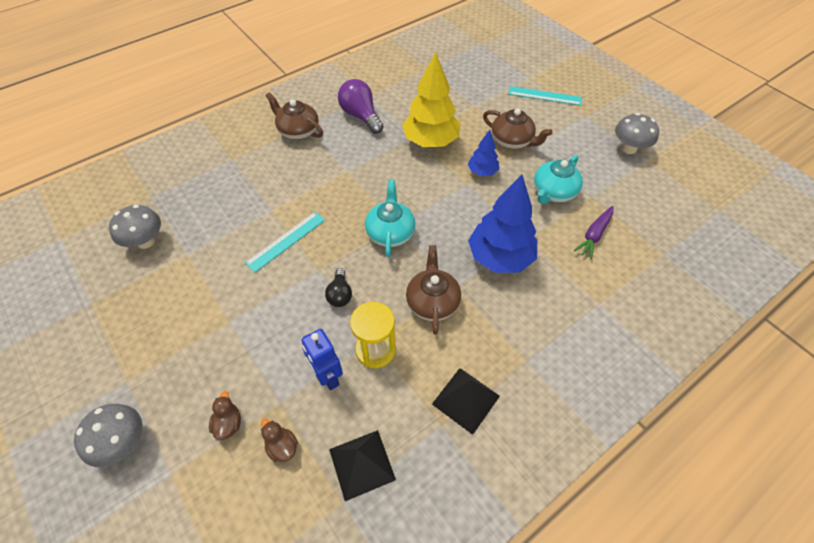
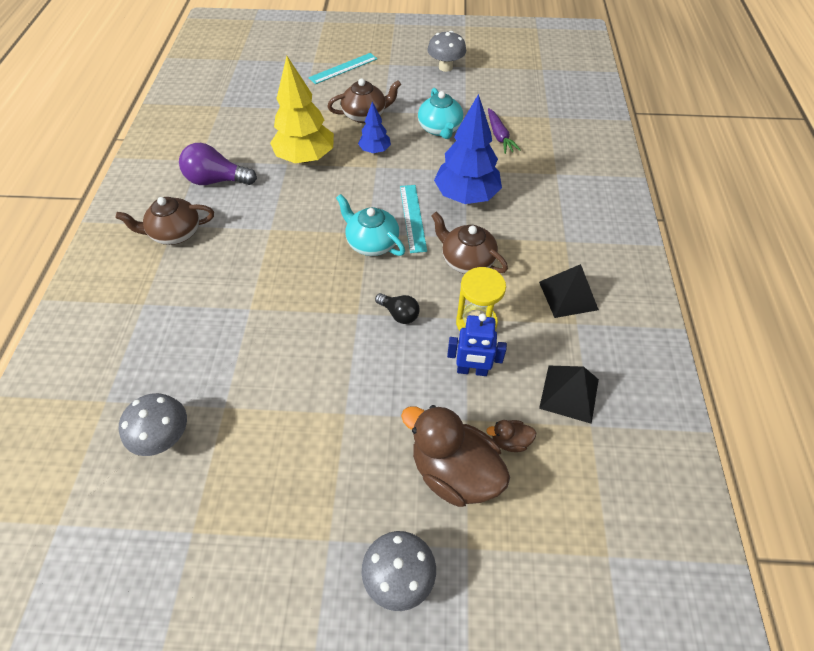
camera: 50 degrees left, 0 degrees up
brown duck [209,391,241,440] -> brown duck [401,405,510,507], size x2.29
turquoise ruler [245,212,325,272] -> turquoise ruler moved to [400,185,427,253]

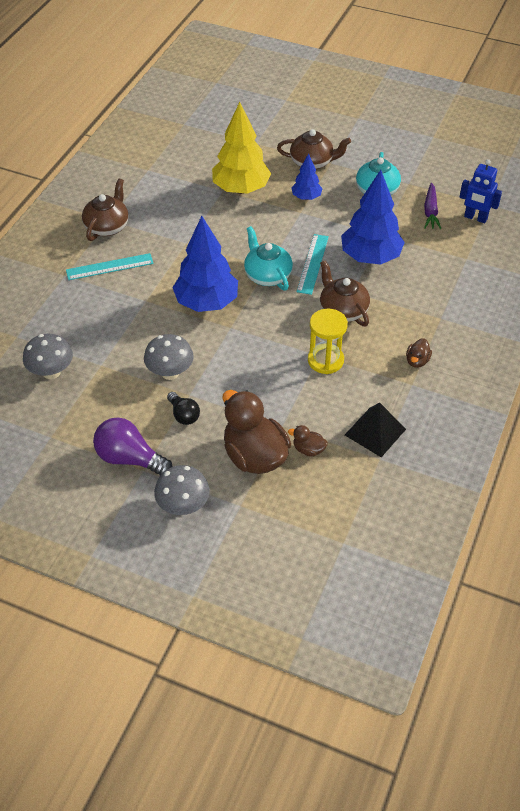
camera: 20 degrees right, 5 degrees down
brown teapot [115,197,214,245] -> brown teapot turned 105 degrees clockwise [82,179,129,241]
purple light bulb [179,143,257,185] -> purple light bulb moved to [93,418,172,475]
turquoise ruler [308,53,377,84] -> turquoise ruler moved to [66,253,154,280]
black light bulb [375,293,419,324] -> black light bulb moved to [167,392,200,425]
grey mushroom [427,31,466,72] -> grey mushroom moved to [144,334,194,380]
blue robot [447,313,507,376] -> blue robot moved to [459,159,502,223]
black pyramid [539,264,599,318] -> brown duck [406,338,432,368]
none -> blue tree [172,216,238,312]

